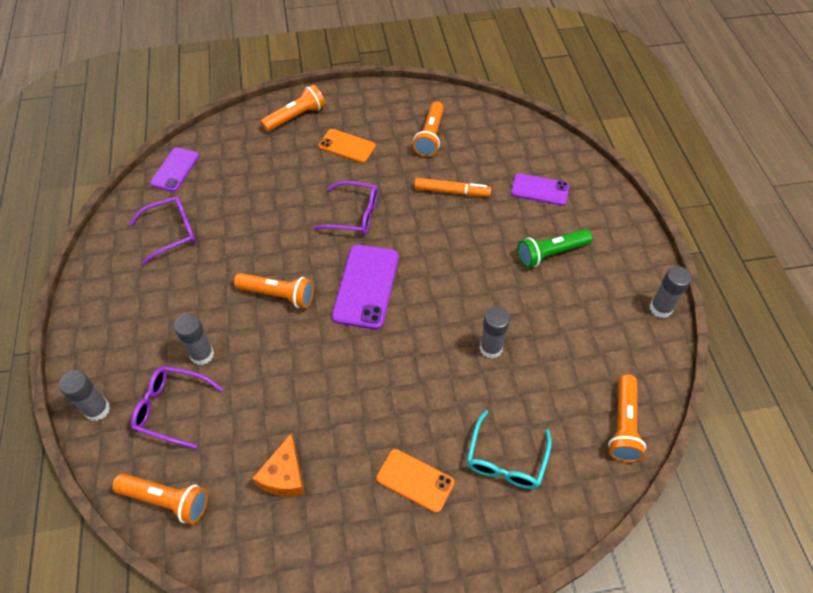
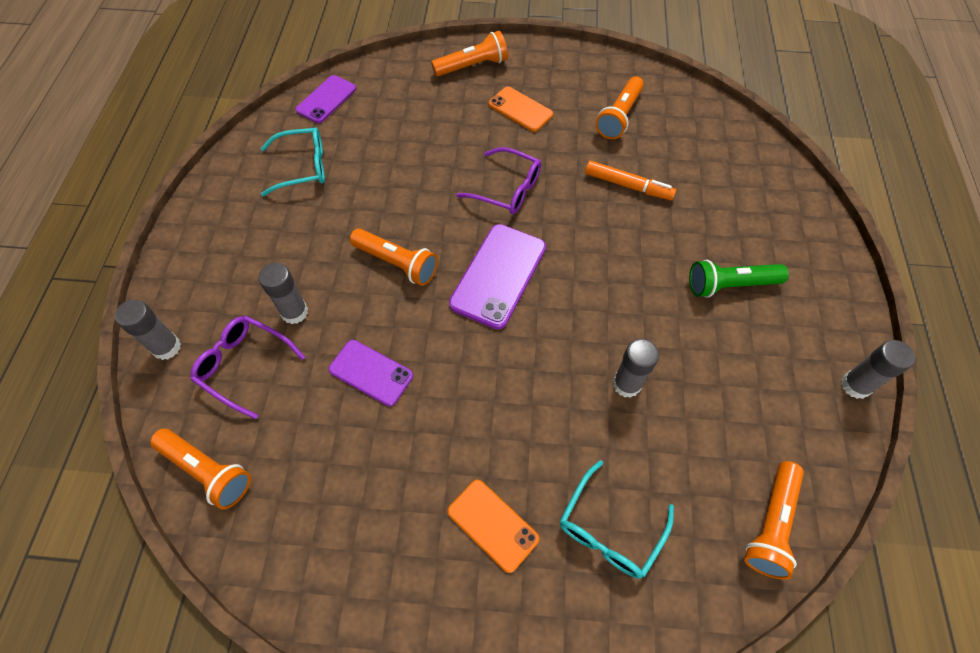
camera: 15 degrees right, 5 degrees up
purple glasses [129,196,196,264] -> turquoise glasses [261,127,325,196]
orange cheese [252,434,305,497] -> none
purple phone [511,173,569,206] -> purple phone moved to [329,340,413,406]

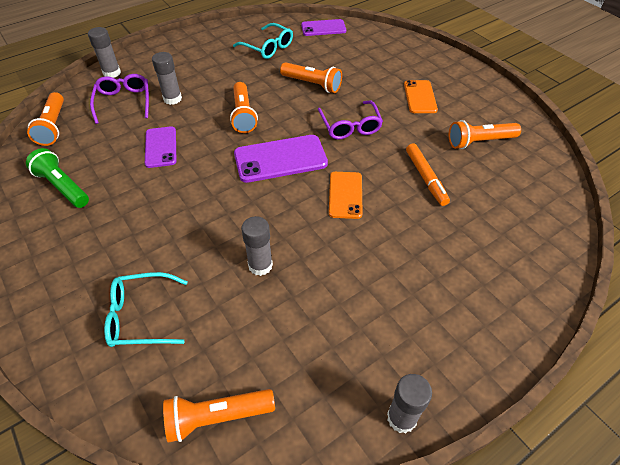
camera: 50 degrees right, 10 degrees down
orange flashlight [431,31,508,77] -> orange flashlight moved to [280,62,342,93]
orange phone [447,480,539,573] -> orange phone moved to [329,172,362,219]
green flashlight [689,260,789,298] -> green flashlight moved to [26,148,89,208]

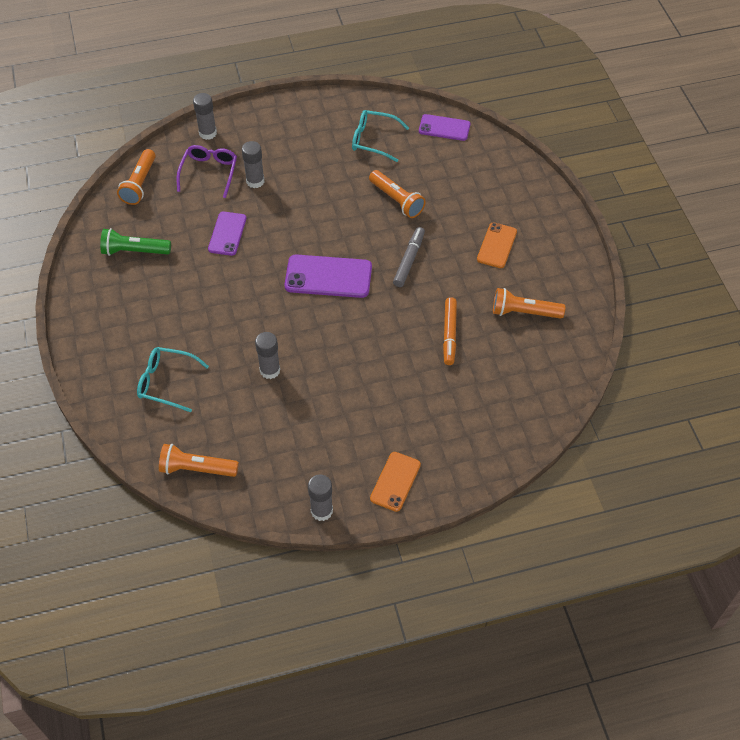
camera: 20 degrees right, 5 degrees up
green flashlight [26,148,89,208] -> green flashlight turned 60 degrees counterclockwise [100,228,171,256]
orange flashlight [230,82,258,133] -> none
turquoise glasses [233,23,293,59] -> turquoise glasses turned 135 degrees clockwise [352,110,409,162]
purple glasses [317,100,383,139] -> grey marker [393,227,425,287]
orange phone [329,172,362,219] -> orange phone moved to [370,452,421,512]

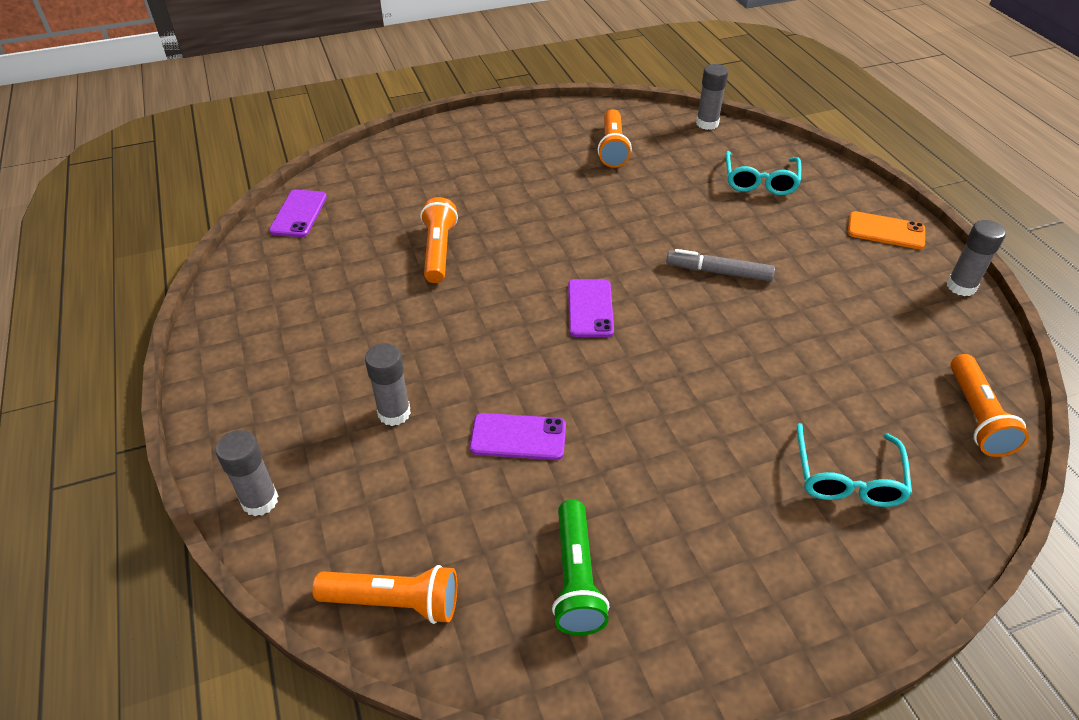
camera: 95 degrees left, 10 degrees down
purple glasses [177,145,237,198] -> none
grey glue stick [255,332,280,379] -> grey glue stick moved to [696,64,728,130]
purple phone [284,254,372,298] -> purple phone [568,279,614,337], size x0.64
turquoise glasses [352,110,409,162] -> turquoise glasses moved to [726,151,801,195]
orange flashlight [369,170,426,218] -> orange flashlight turned 45 degrees counterclockwise [420,197,458,283]
grey marker [393,227,425,287] -> grey marker moved to [666,249,775,282]
orange marker [443,297,457,365] -> none
orange phone [477,222,517,268] -> none

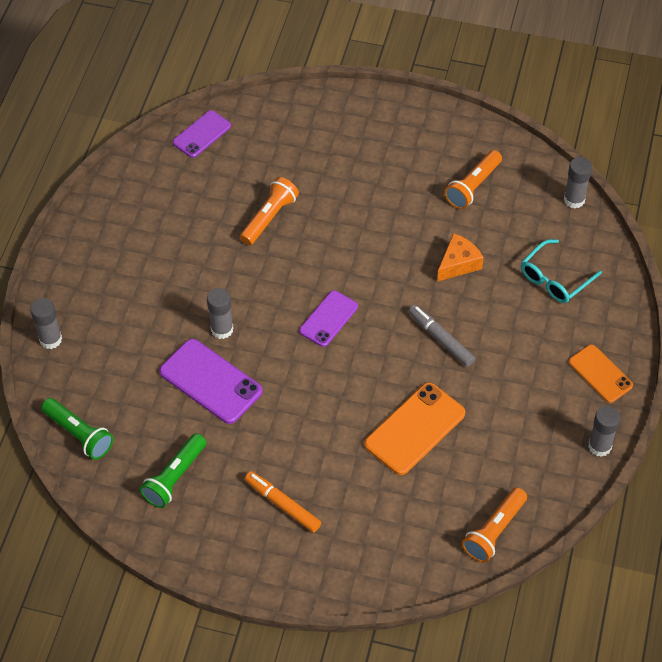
camera: 35 degrees right, 10 degrees up
orange flashlight [312,565,457,624] -> green flashlight [41,398,113,460]
grey glue stick [365,343,411,426] -> grey glue stick moved to [207,288,233,339]
purple phone [470,413,566,460] -> purple phone [159,339,262,424], size x1.55
turquoise glasses [797,423,912,507] -> none
none -> orange marker [245,471,321,533]
none -> orange phone [364,382,465,475]
none -> orange cheese [437,233,484,282]

